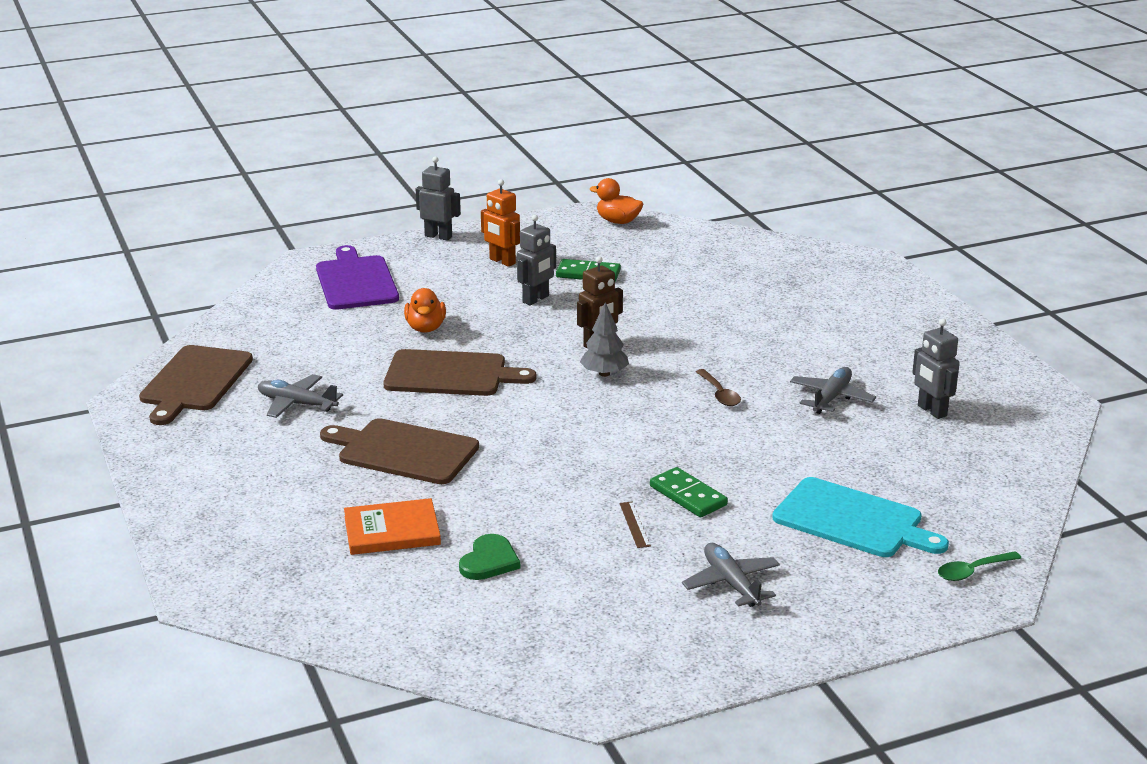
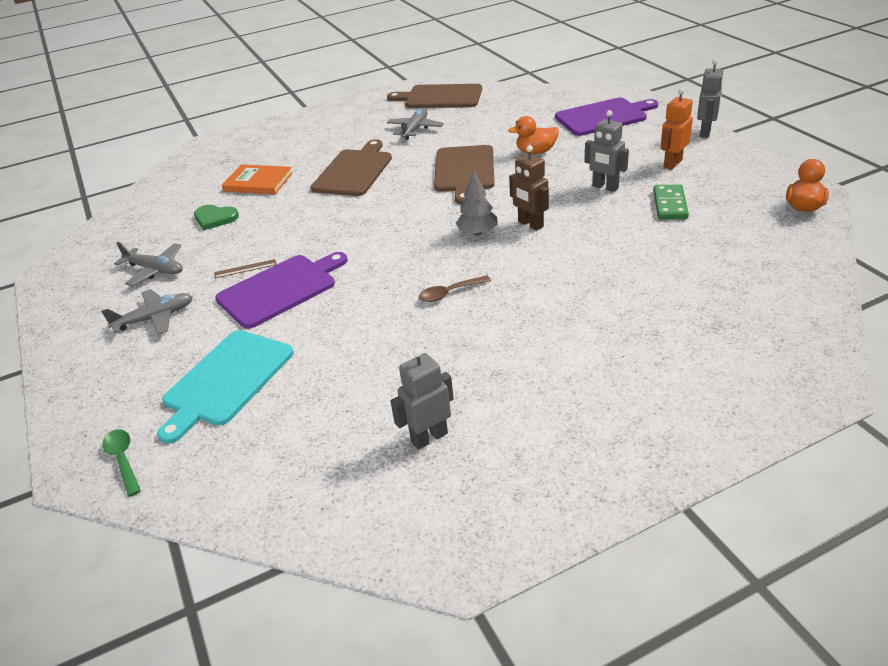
camera: 90 degrees right, 10 degrees up
orange book [344,498,441,555] -> orange book turned 60 degrees counterclockwise [222,164,293,195]
green domino [650,467,728,517] -> purple cutting board [215,252,348,329]
grey plane [790,367,876,414] -> grey plane moved to [114,242,183,286]

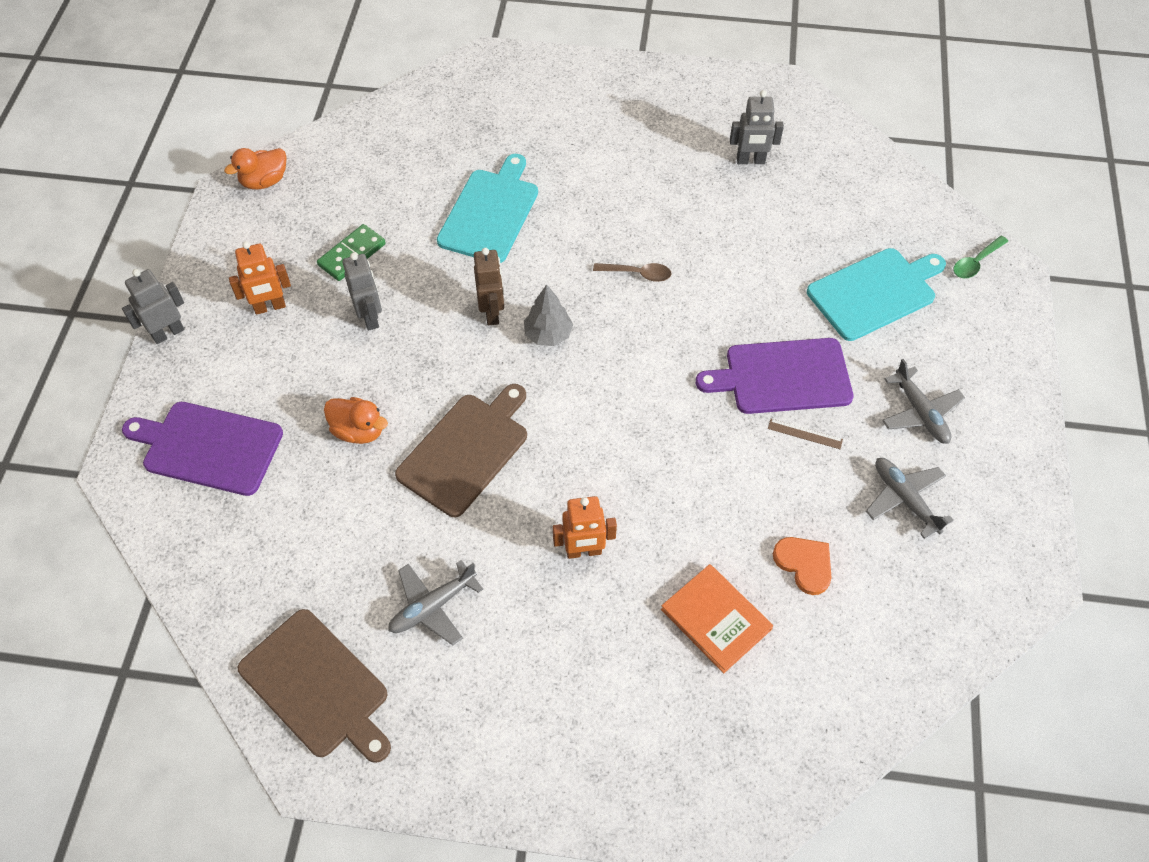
camera: 150 degrees left, 20 degrees up
grey plane [101,289,193,335] -> grey plane turned 120 degrees counterclockwise [882,359,965,444]
green spoon [102,429,141,497] -> green spoon turned 45 degrees clockwise [953,236,1008,278]
green heart [194,205,239,230] -> orange heart [773,537,832,595]
brown cutting board [311,139,392,196] -> orange robot [553,496,617,559]
none -> turquoise cutting board [437,154,538,263]

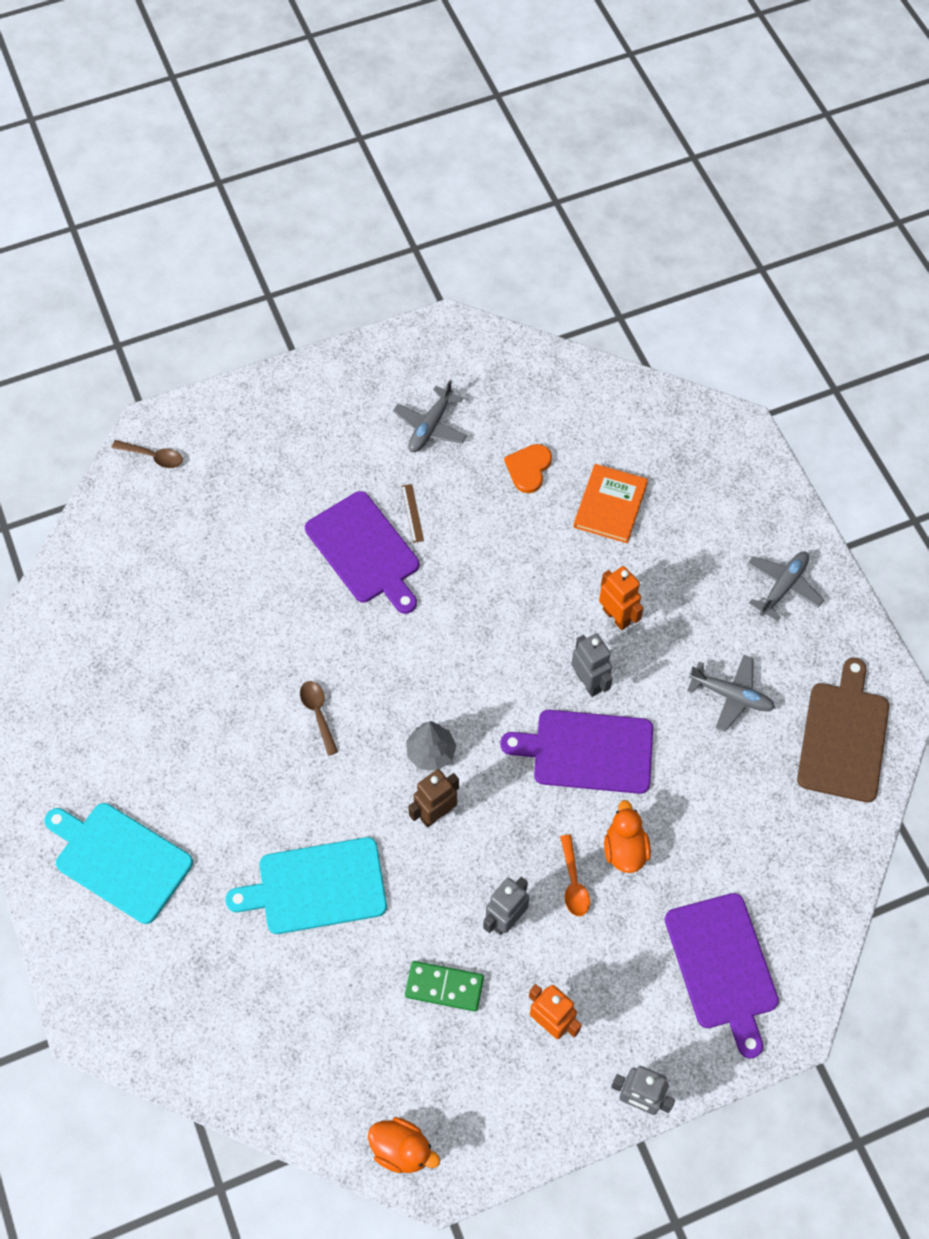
camera: 120 degrees left, 5 degrees up
brown cutting board [395,384,527,517] -> purple cutting board [500,710,653,794]
grey robot [730,90,784,164] -> grey robot moved to [571,633,613,697]
turquoise cutting board [807,248,946,341] -> turquoise cutting board moved to [44,803,193,924]
grey plane [882,359,965,444] -> grey plane moved to [748,551,824,621]
green spoon [953,236,1008,278] -> brown spoon [112,440,183,468]
none -> orange spoon [560,835,590,916]

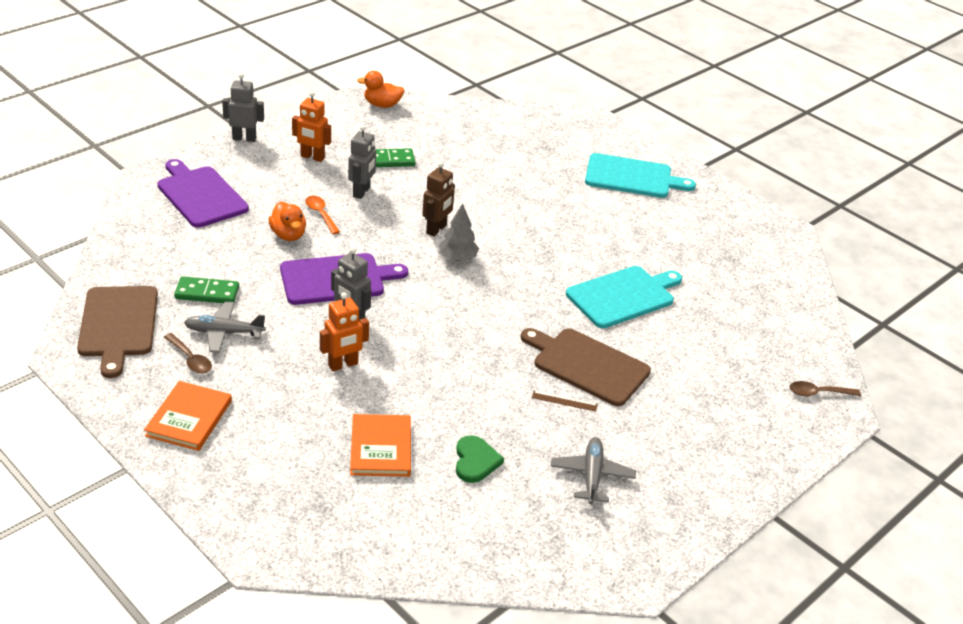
camera: 155 degrees right, 25 degrees down
turquoise cutting board [225,837,387,934] -> turquoise cutting board moved to [566,266,682,328]
brown spoon [300,681,338,756] -> brown spoon moved to [164,333,212,374]
purple cutting board [305,491,419,614] -> brown cutting board [521,328,651,406]
brown ruler [401,484,424,543] -> brown ruler turned 45 degrees counterclockwise [532,391,598,412]
orange heart [504,444,552,493] -> green heart [456,435,504,483]
orange robot [599,566,643,630] -> orange robot turned 60 degrees counterclockwise [320,292,369,371]
grey plane [748,551,824,621] -> orange book [144,381,232,451]
none -> green domino [174,276,239,303]

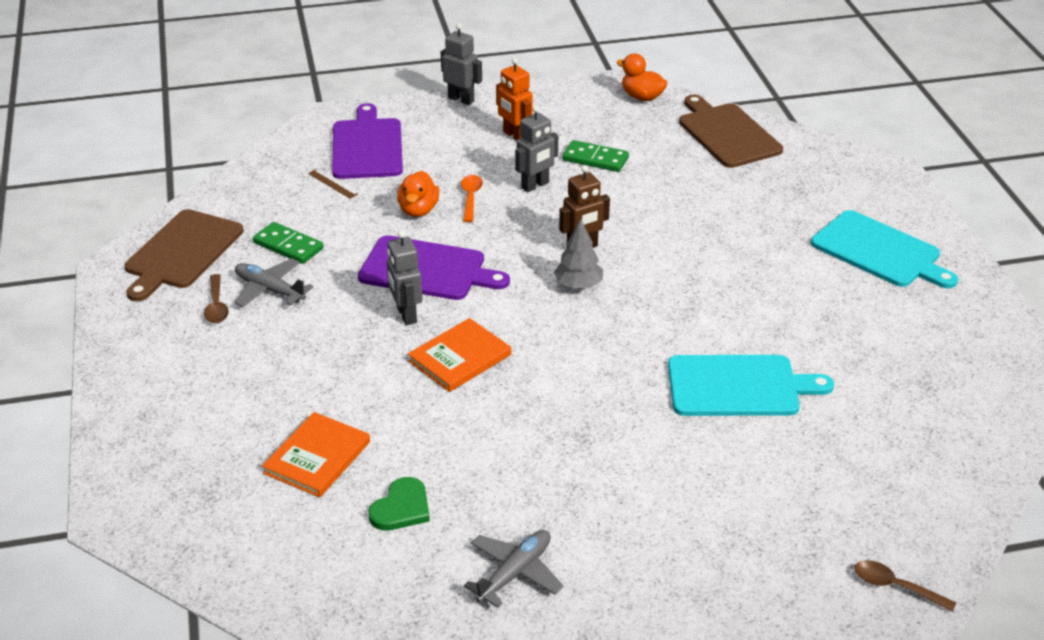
camera: 35 degrees right, 0 degrees up
orange book [144,381,232,451] -> orange book moved to [408,318,511,392]
orange robot [320,292,369,371] -> none
brown cutting board [521,328,651,406] -> brown cutting board moved to [679,94,783,168]
brown ruler [532,391,598,412] -> brown ruler moved to [308,169,358,199]

